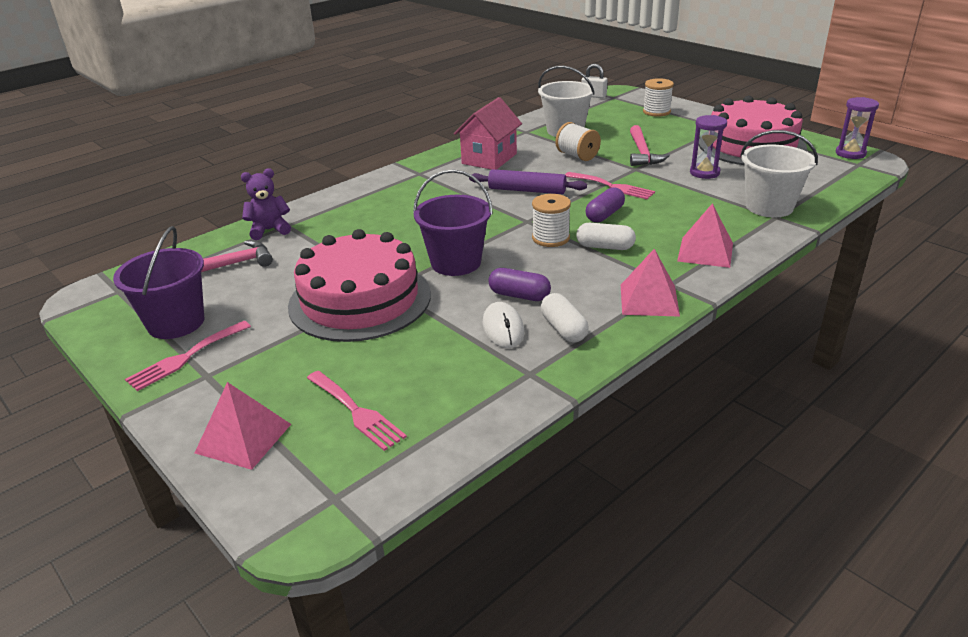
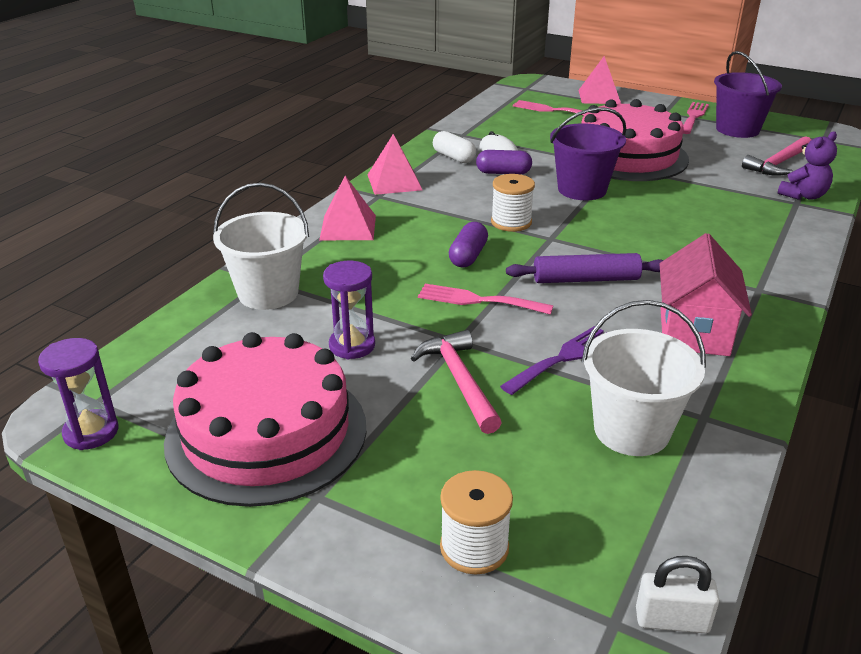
camera: 160 degrees right, 0 degrees up
white spool [555,122,601,161] -> purple fork [500,326,607,395]
white capsule [576,223,636,250] -> none

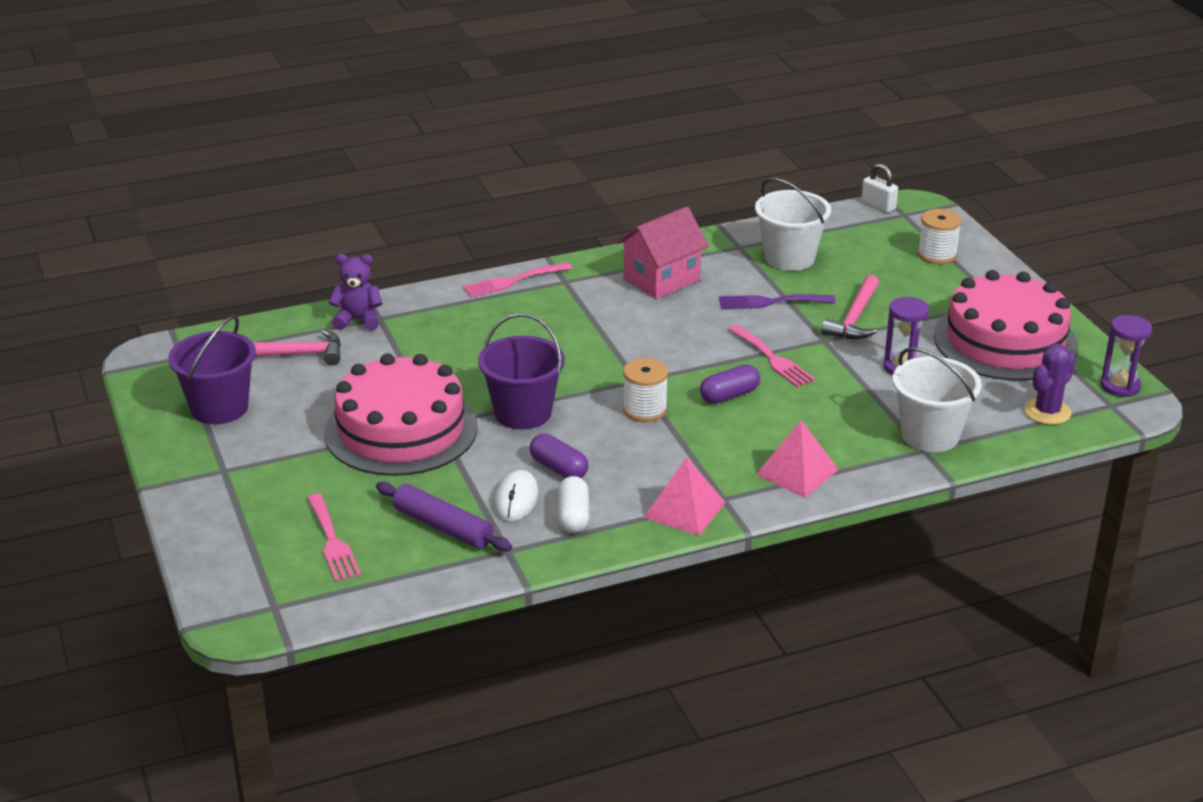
camera: 140 degrees left, 0 degrees up
purple rolling pin [506,253,664,283] -> purple rolling pin moved to [376,482,512,552]
pink pyramid [578,56,621,104] -> none
pink fork [683,102,709,134] -> pink fork moved to [463,262,573,298]
none -> purple cactus [1024,344,1076,425]

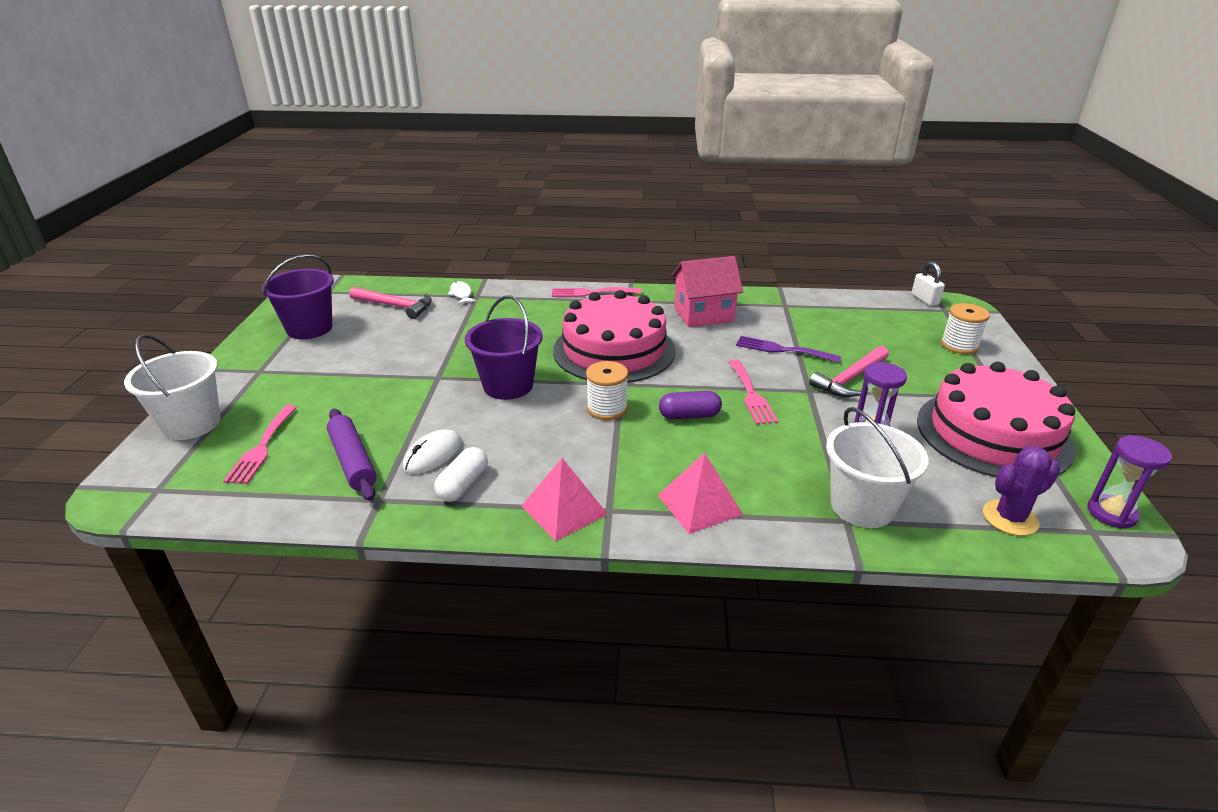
camera: 25 degrees right, 0 degrees up
pink cake [324,353,478,476] -> pink cake moved to [553,290,676,383]
purple teddy bear [329,254,382,331] -> white fish [447,281,476,305]
purple capsule [530,434,588,478] -> none
white bucket [755,178,831,271] -> white bucket moved to [124,334,221,440]

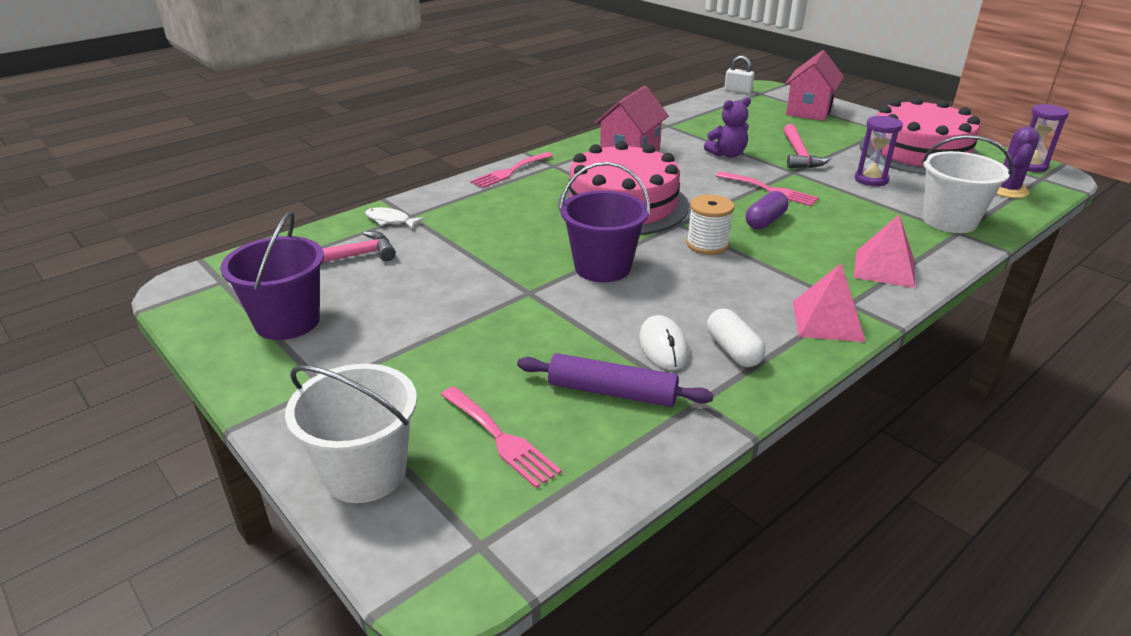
camera: 45 degrees left, 0 degrees up
purple fork [736,336,841,363] -> purple teddy bear [704,97,751,158]
white spool [941,303,990,354] -> pink house [785,50,844,121]

